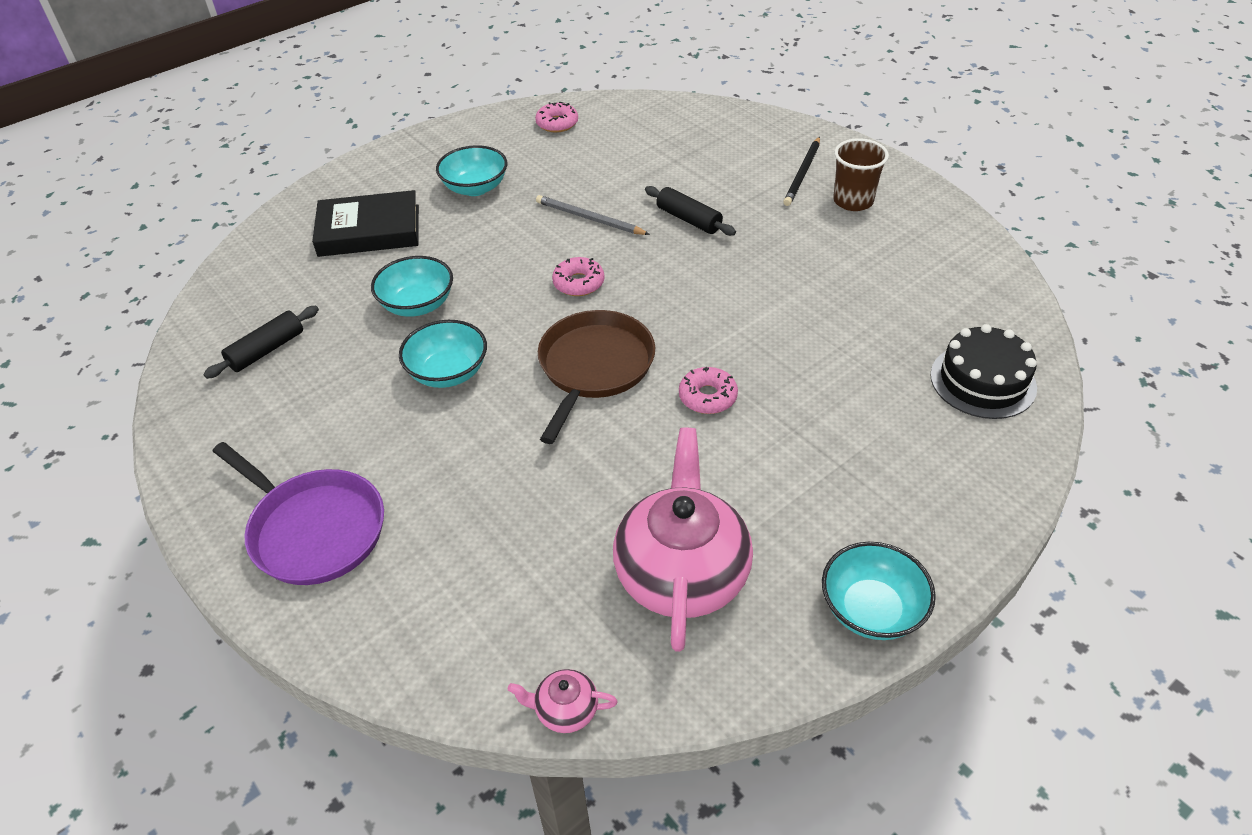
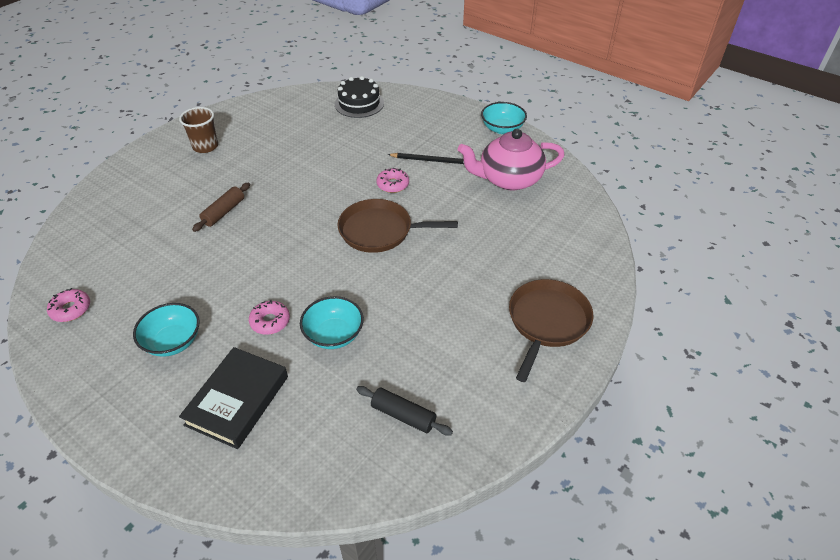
camera: 105 degrees left, 0 degrees up
purple pan [213,442,384,585] -> brown pan [509,279,593,382]
black book [312,190,419,257] -> black book turned 45 degrees clockwise [179,347,288,449]
turquoise bowl [399,320,487,388] -> none
pink teapot [508,669,618,733] -> none
grey pencil [536,195,650,235] -> none
pink donut [552,257,605,296] -> pink donut moved to [249,300,290,335]
black rolling pin [645,186,736,236] -> brown rolling pin [192,183,250,232]
black pencil [783,137,820,206] -> black pencil moved to [387,153,464,164]

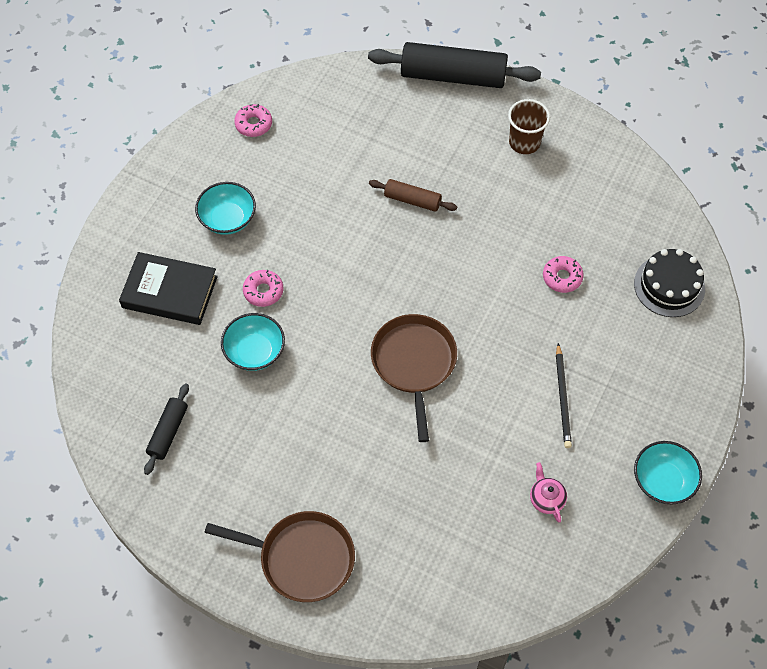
camera: 80 degrees right, 15 degrees up
pink donut [376,168,409,193] -> pink donut moved to [543,256,584,293]
pink teapot [458,129,564,191] -> pink teapot [530,462,567,522], size x0.42
none -> black rolling pin [368,42,541,88]

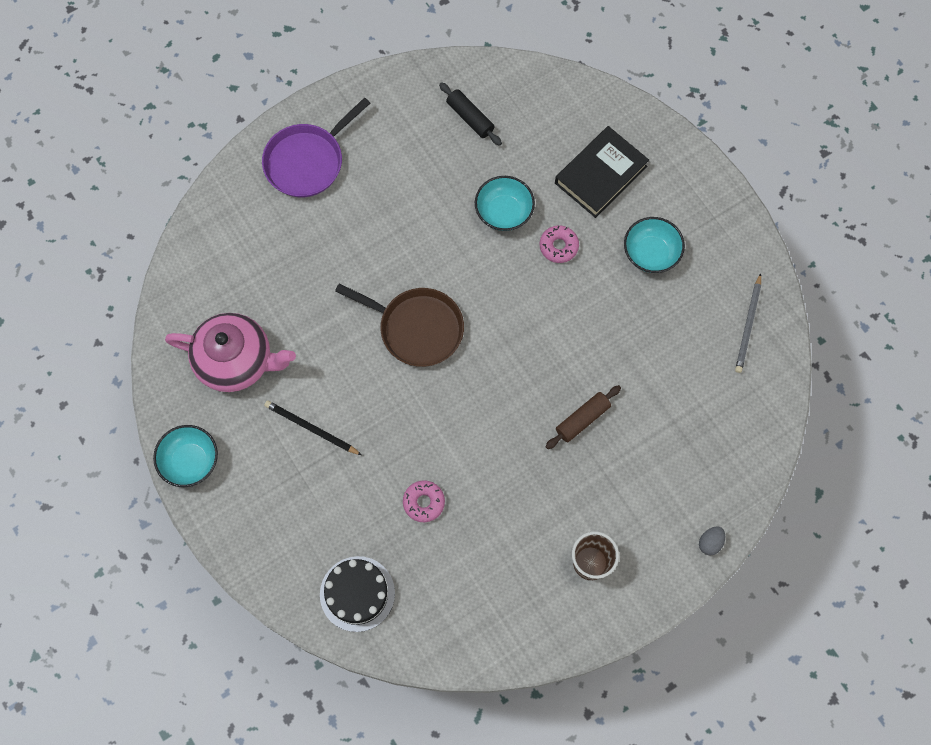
camera: 120 degrees right, 10 degrees up
brown pan [204,511,355,602] -> purple pan [262,98,370,197]
pink donut [234,104,272,137] -> grey pencil [735,273,761,373]
black rolling pin [368,42,541,88] -> grey egg [699,526,725,555]
pink teapot [530,462,567,522] -> pink teapot [165,313,296,392], size x2.37

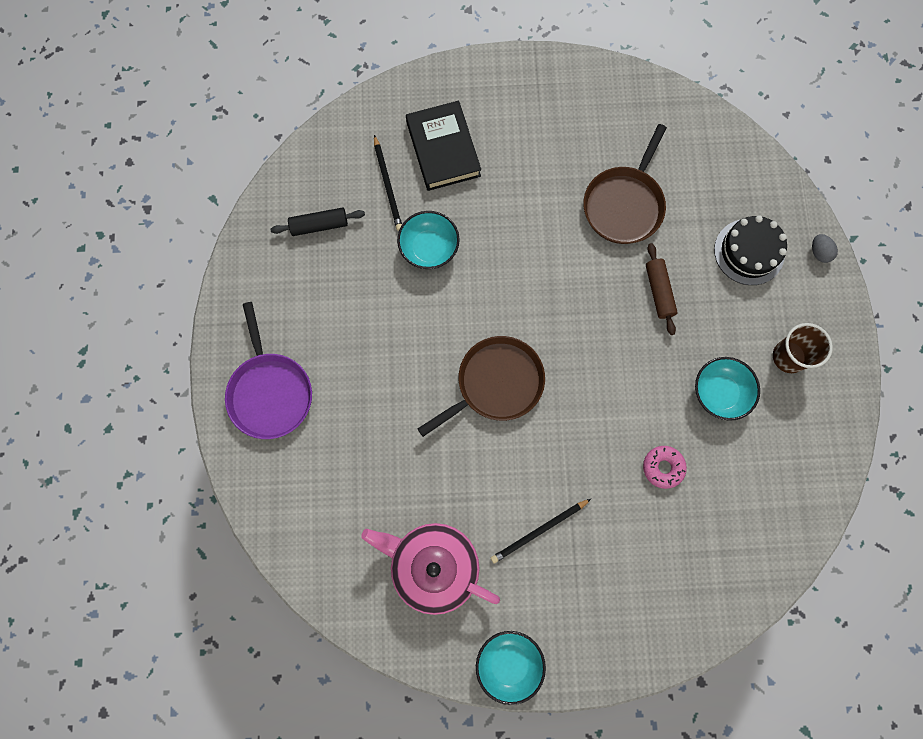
camera: 60 degrees left, 5 degrees up
pink teapot [165,313,296,392] -> pink teapot turned 105 degrees counterclockwise [361,523,500,615]
black cake [320,556,395,632] -> black cake moved to [714,215,787,285]
pink donut [540,226,579,263] -> none
turquoise bowl [624,217,685,273] -> turquoise bowl moved to [695,357,760,421]
grey pencil [735,273,761,373] -> none
none -> black pencil [374,135,402,231]
none -> brown pan [583,124,667,244]

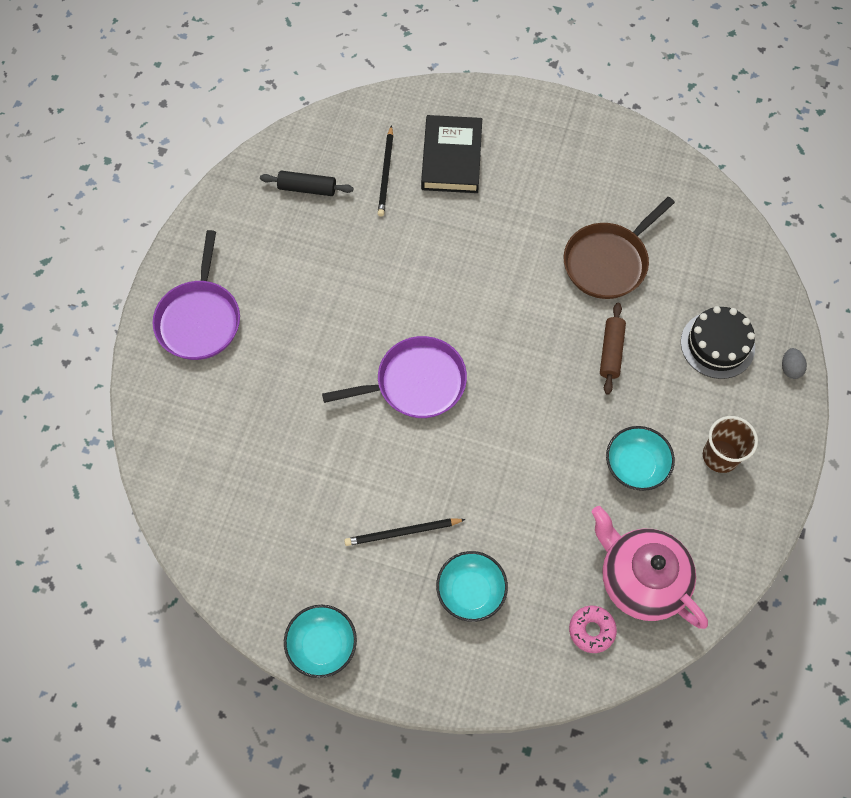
camera: 20 degrees right, 10 degrees down
pink teapot [361,523,500,615] -> pink teapot moved to [592,506,708,629]
turquoise bowl [397,211,460,269] -> turquoise bowl moved to [436,551,508,622]
brown pan [418,336,545,437] -> purple pan [322,336,467,418]
pink donut [643,446,687,489] -> pink donut moved to [569,606,617,653]

